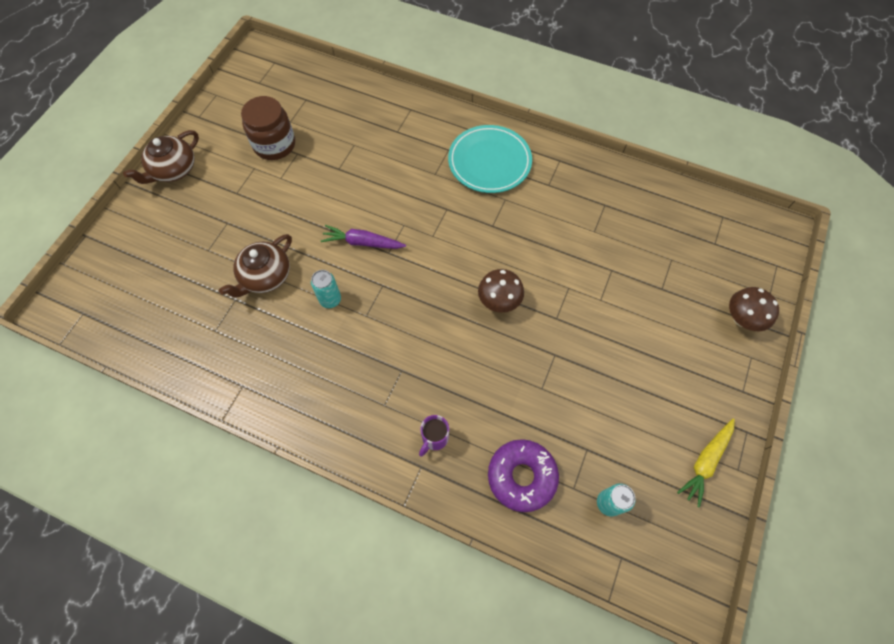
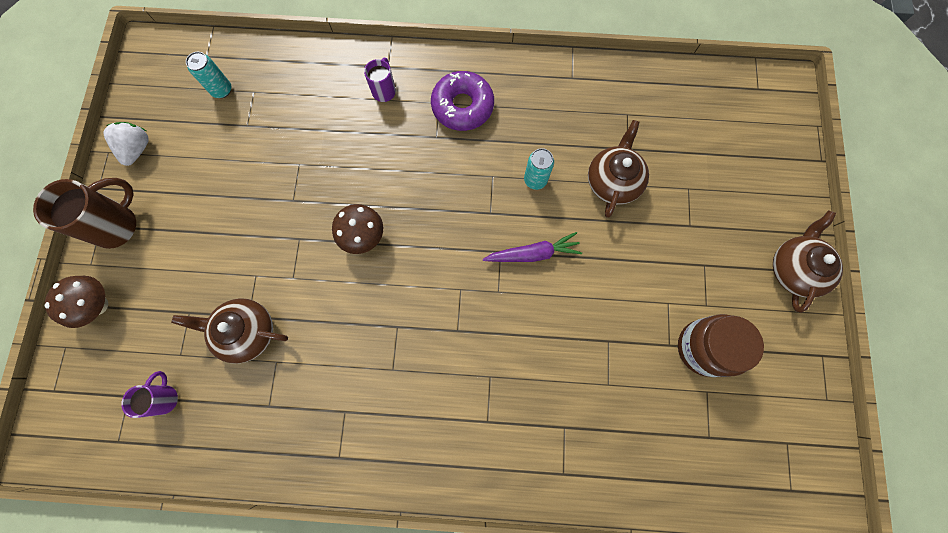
camera: 160 degrees right, 10 degrees up
turquoise plate [448,125,532,193] -> none
purple donut [488,439,559,512] -> purple donut moved to [431,71,494,131]
yellow carrot [677,419,735,508] -> white strawberry [104,122,149,166]
none -> brown mug [33,178,136,249]
none -> purple mug [121,371,178,418]
none -> brown teapot [171,298,288,364]

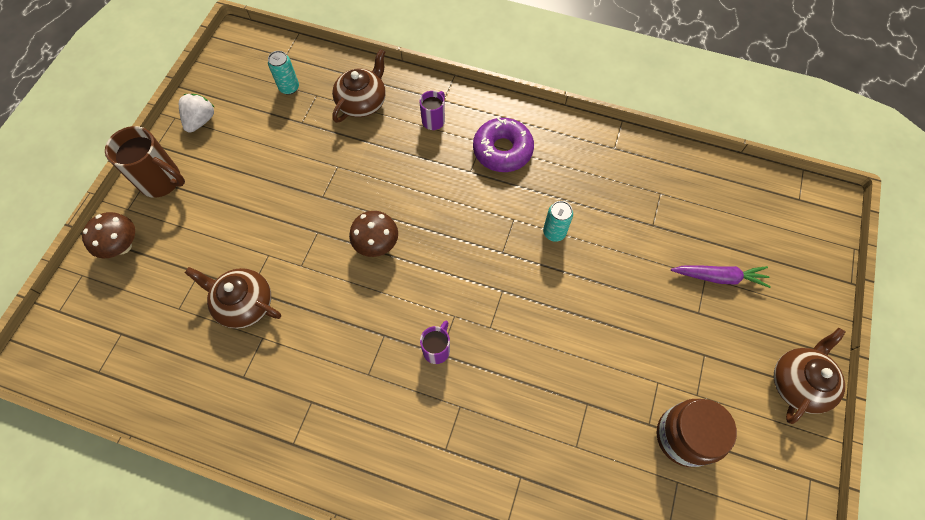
camera: 15 degrees right, 10 degrees down
brown mug [33,178,136,249] -> brown mug turned 60 degrees clockwise [105,126,185,198]
purple mug [121,371,178,418] -> purple mug moved to [420,321,450,364]
purple carrot [483,232,582,262] -> purple carrot moved to [671,265,771,288]
brown teapot [588,120,649,218] -> brown teapot moved to [332,49,386,123]

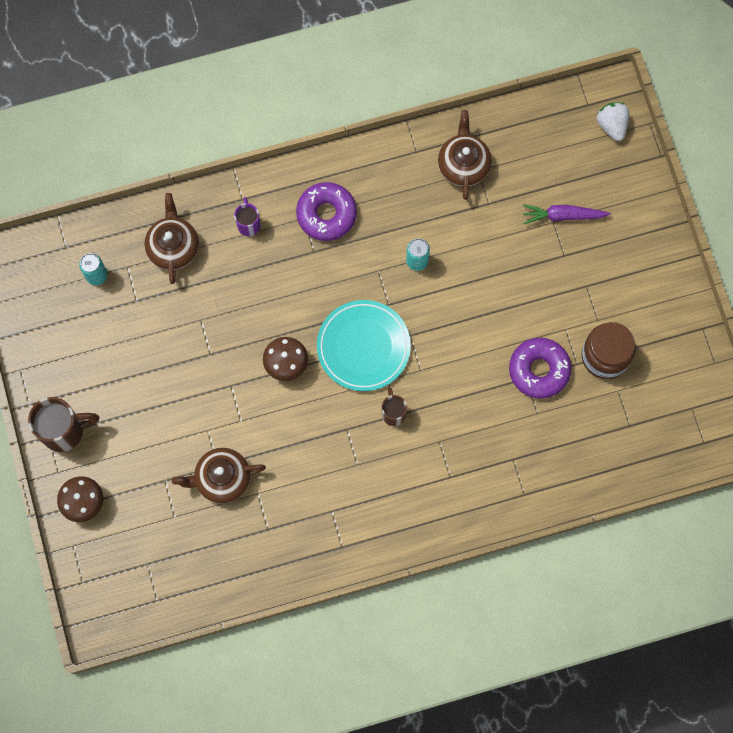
camera: 35 degrees left, 10 degrees up
white strawberry [179,94,214,133] -> white strawberry moved to [597,102,629,141]
purple mug [420,321,450,364] -> brown mug [382,387,407,426]
purple carrot [671,265,771,288] -> purple carrot turned 150 degrees counterclockwise [523,204,610,224]
brown teapot [774,327,846,424] -> brown teapot moved to [438,110,492,200]
none -> turquoise plate [317,300,411,391]
none -> purple donut [509,337,571,399]

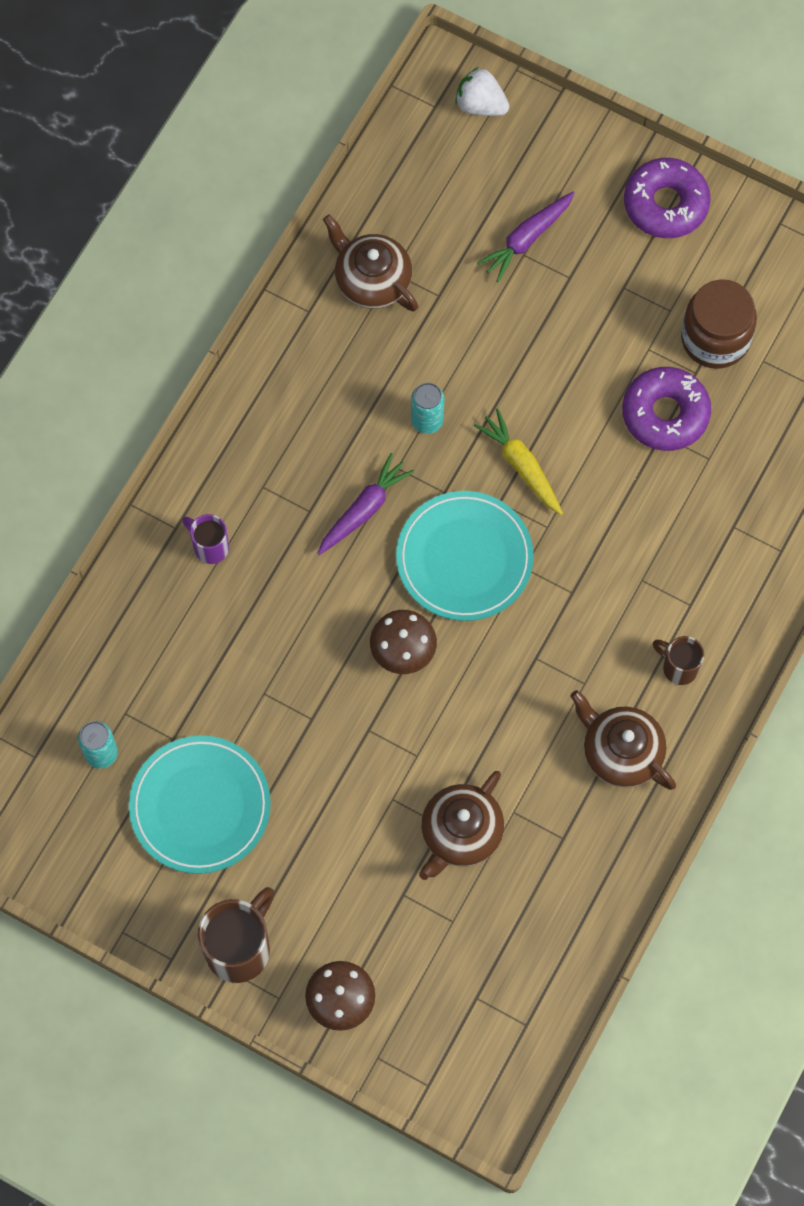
camera: 45 degrees left, 5 degrees down
brown teapot [145,193,199,284] -> brown teapot moved to [570,690,676,790]
purple donut [296,182,357,241] -> purple donut moved to [624,158,711,238]
brown mug [382,387,407,426] -> brown mug moved to [653,636,704,685]
none -> turquoise plate [129,735,271,874]
none -> purple carrot [317,453,414,555]
none -> yellow carrot [474,408,563,515]

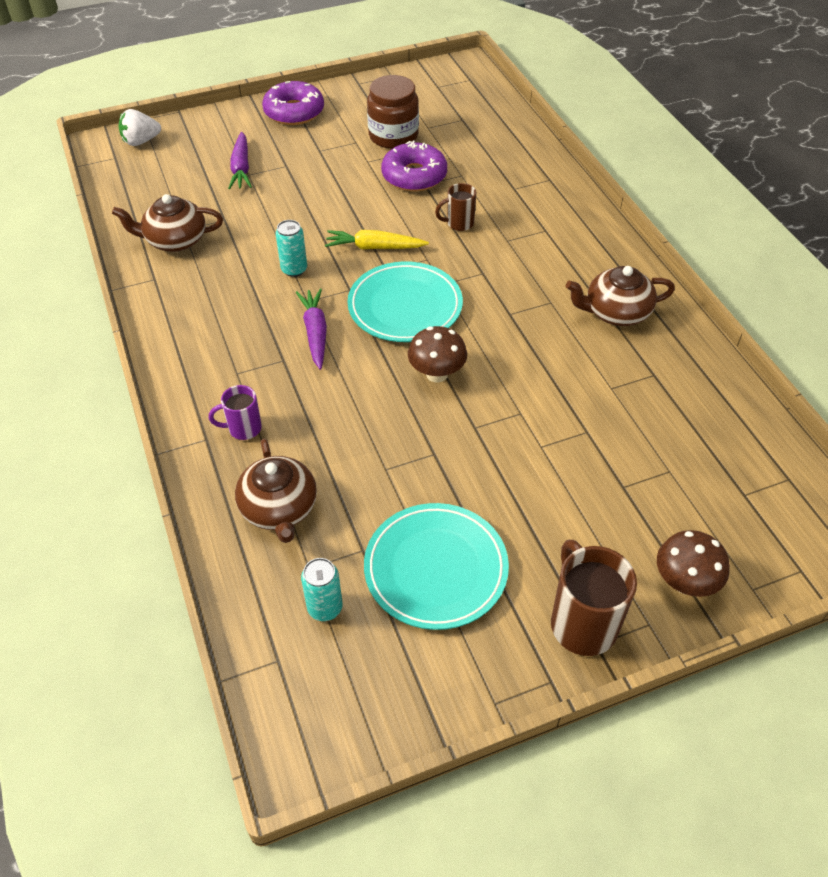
camera: 50 degrees left, 20 degrees down
brown teapot [419,771,504,880] -> brown teapot moved to [235,438,317,543]
brown mug [653,636,704,685] -> brown mug moved to [435,183,476,231]

